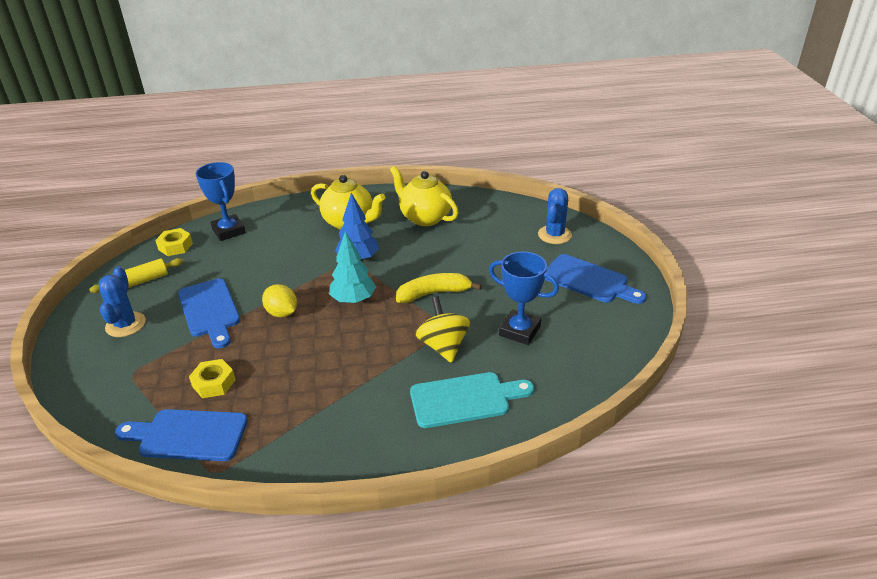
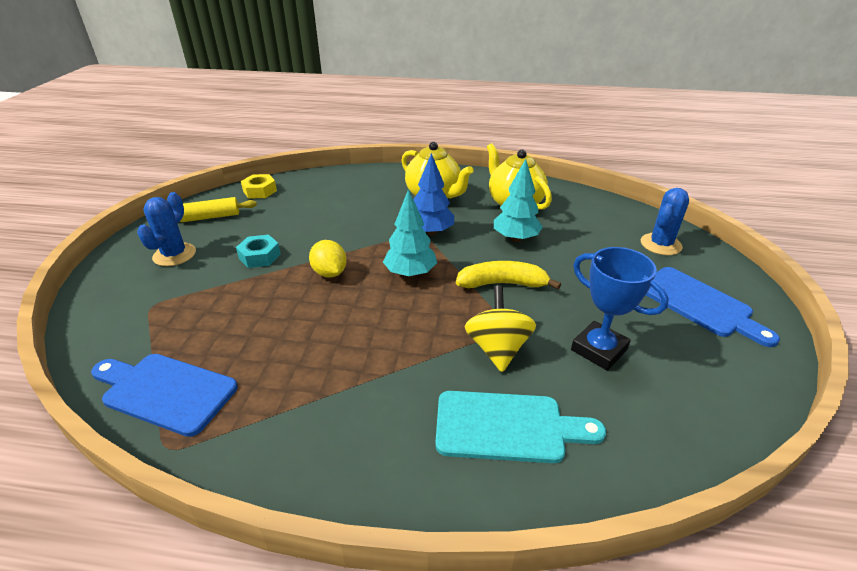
camera: 15 degrees right, 0 degrees up
blue cutting board [178,278,240,348] -> turquoise nut [236,235,281,268]
yellow nut [189,359,236,398] -> none
blue trophy [196,162,246,241] -> none
none -> turquoise tree [494,159,543,242]

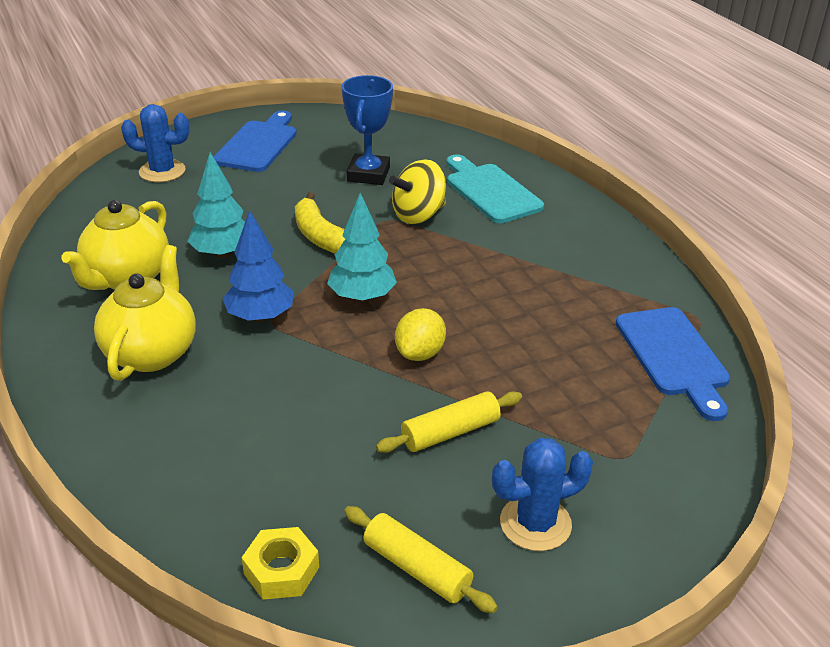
camera: 125 degrees left, 0 degrees up
turquoise nut [236,235,281,268] -> yellow rolling pin [376,391,522,453]

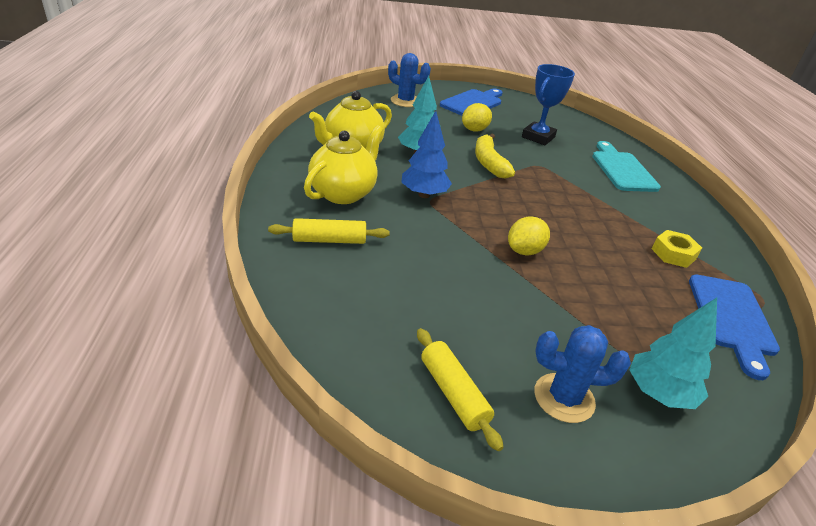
camera: 20 degrees right, 0 degrees up
yellow nut [241,527,319,600] -> yellow nut moved to [652,230,702,268]
turquoise tree [327,193,397,302] -> turquoise tree moved to [630,298,717,409]
yellow rolling pin [376,391,522,453] -> yellow rolling pin moved to [268,218,390,244]
yellow spinning top [389,159,446,224] -> none
none -> yellow lemon [462,103,492,132]

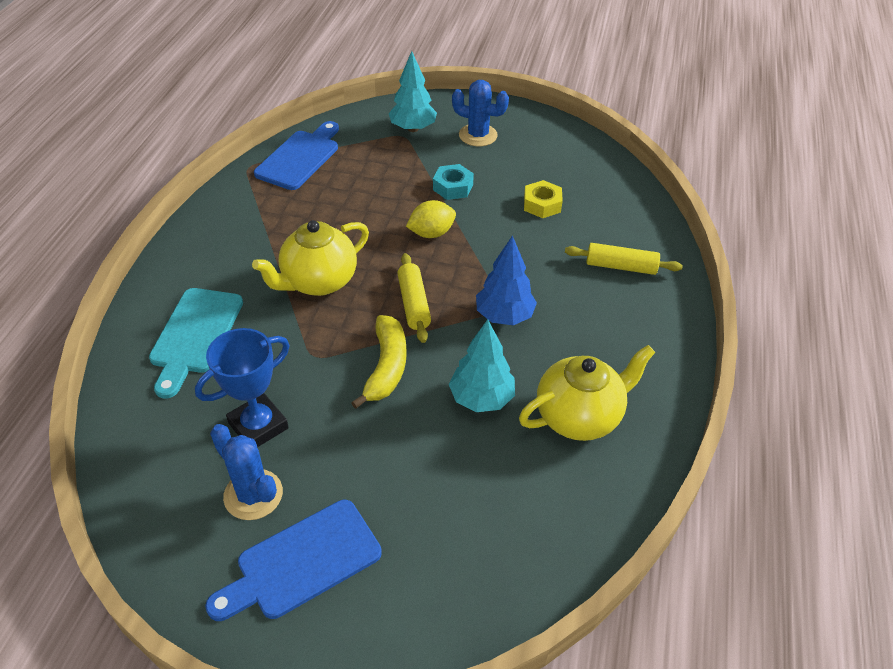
camera: 160 degrees left, 10 degrees up
yellow teapot [304,125,383,204] -> yellow teapot moved to [252,220,369,296]
blue cactus [388,53,431,107] -> blue cactus moved to [210,424,283,520]
yellow rolling pin [417,328,504,451] -> yellow rolling pin moved to [397,253,431,343]
yellow lemon [462,103,492,132] -> none
yellow nut [652,230,702,268] -> yellow nut moved to [524,180,563,218]
none -> turquoise nut [433,164,474,200]

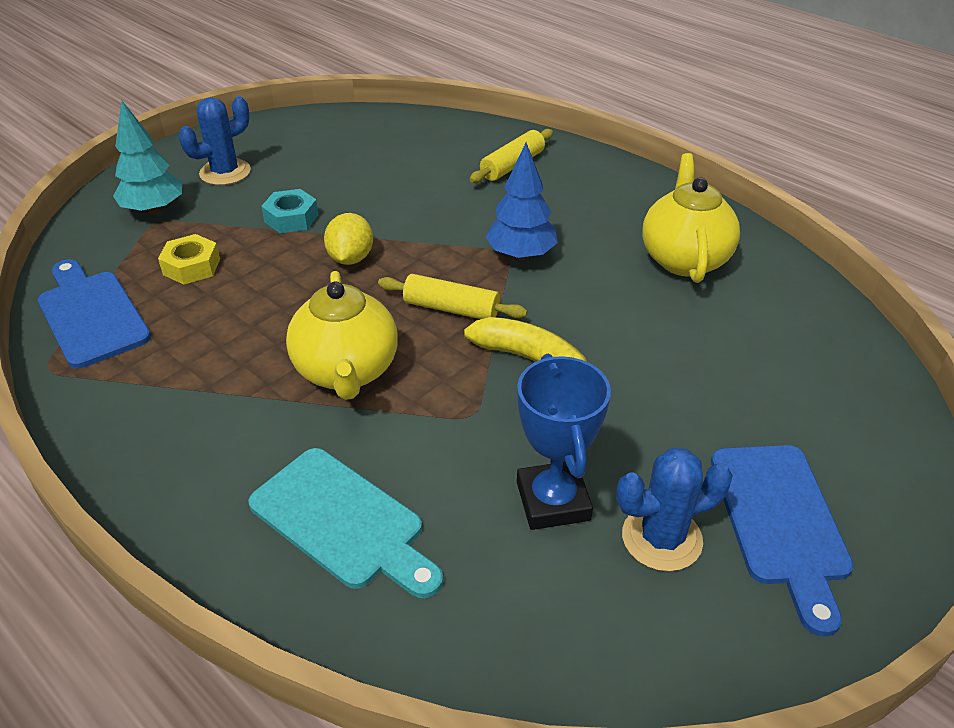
camera: 60 degrees left, 5 degrees down
turquoise tree [449,319,515,412] -> none
yellow nut [524,180,563,218] -> yellow nut moved to [158,234,220,284]

